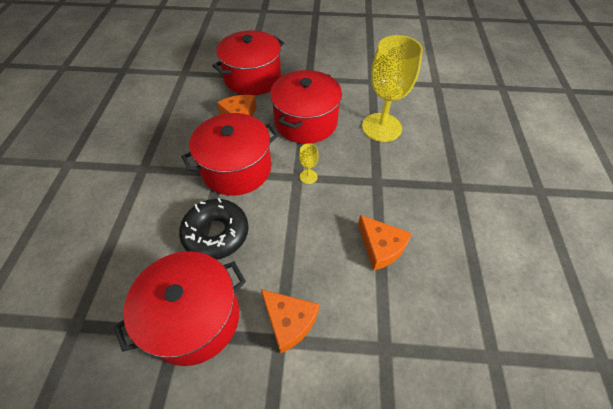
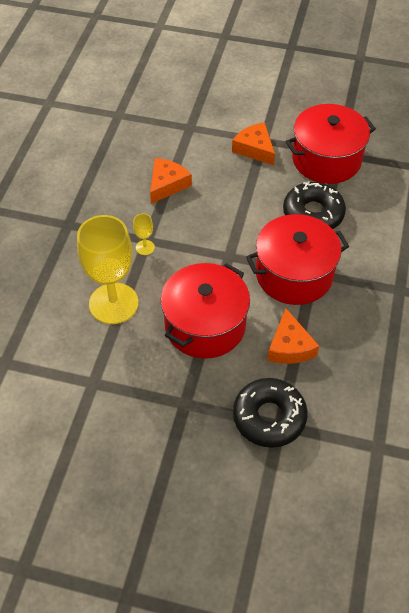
camera: 170 degrees left, 0 degrees up
red pot [212,30,284,95] -> black donut [233,378,308,448]
yellow goblet [299,143,318,184] -> yellow goblet moved to [133,213,155,255]
orange cheese [358,215,412,271] -> orange cheese turned 60 degrees clockwise [150,158,192,204]

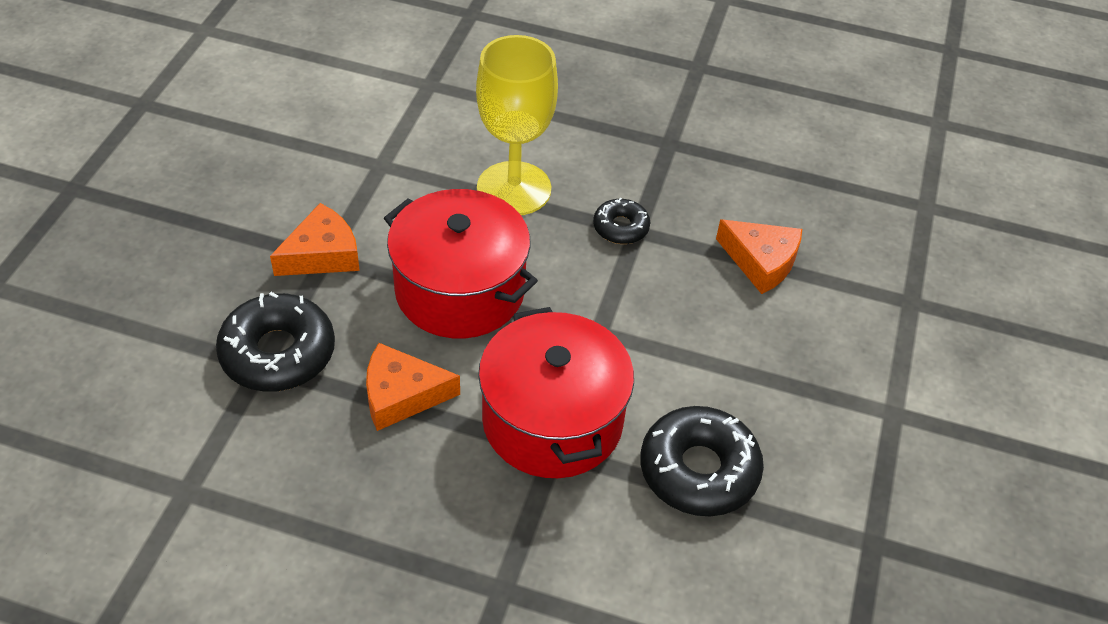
camera: 90 degrees right, 5 degrees down
yellow goblet [133,213,155,255] -> black donut [593,198,650,244]
orange cheese [232,122,275,165] -> orange cheese moved to [270,203,360,276]
red pot [285,104,376,184] -> none

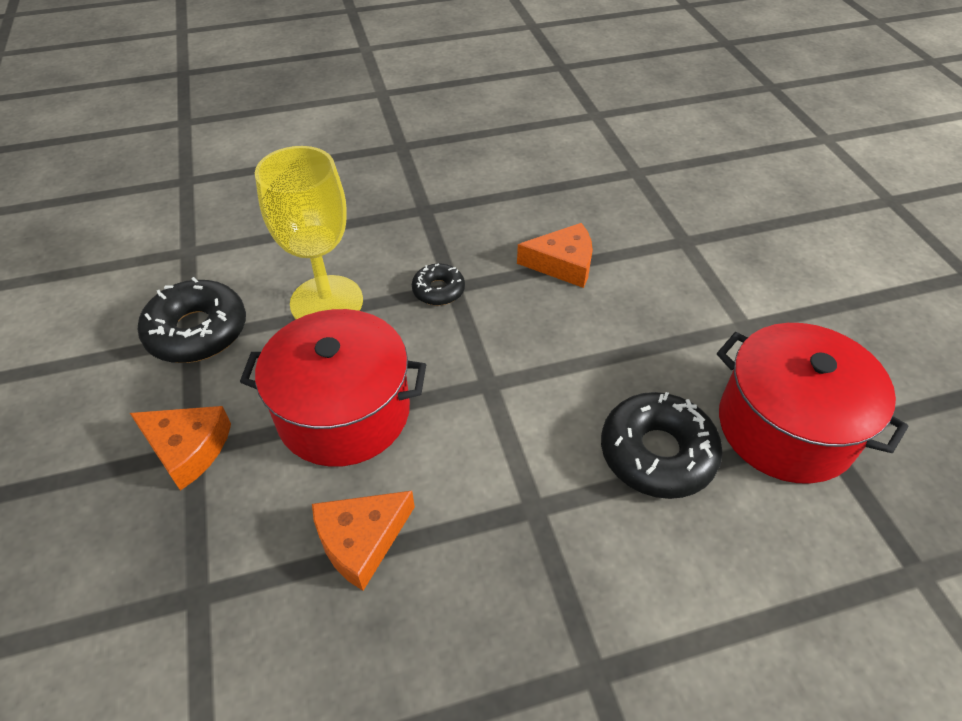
camera: 30 degrees left, 0 degrees up
black donut [216,292,335,392] -> black donut moved to [138,277,246,363]
orange cheese [270,203,360,276] -> orange cheese turned 90 degrees clockwise [130,406,231,491]
red pot [478,307,634,478] -> red pot moved to [717,323,908,484]

